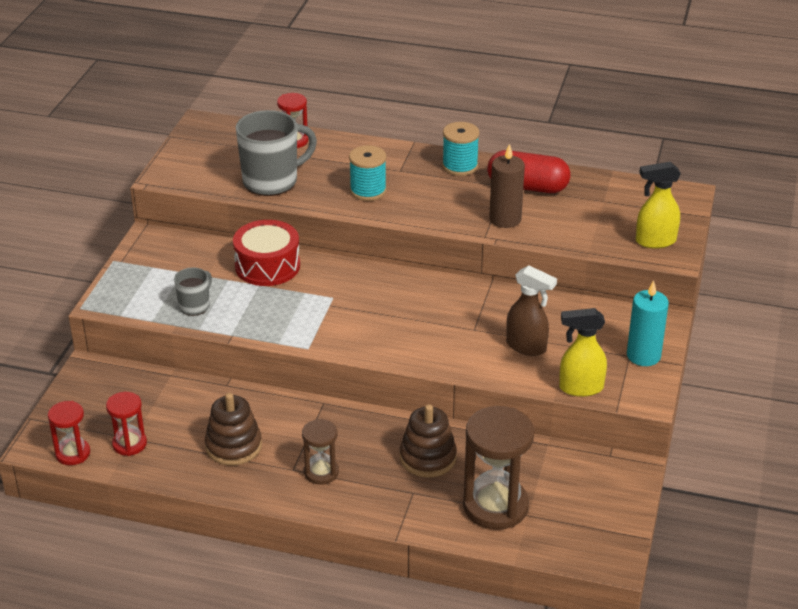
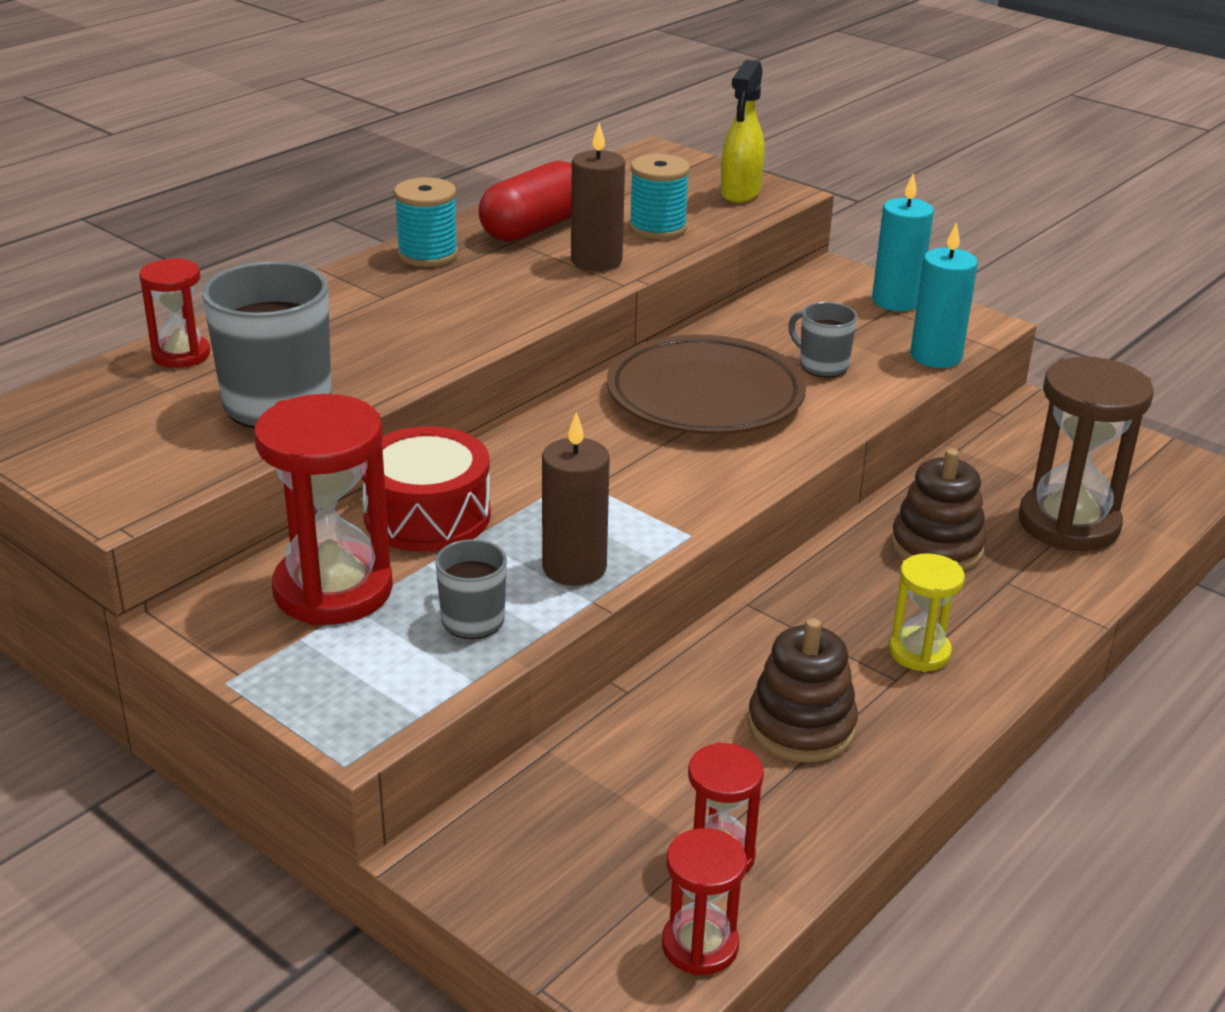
camera: 65 degrees left, 5 degrees down
brown hourglass [302,419,339,485] -> yellow hourglass [889,553,965,672]
turquoise spool [349,145,387,201] -> turquoise spool moved to [629,154,690,240]
brown spray bottle [506,265,557,356] -> grey mug [788,302,857,378]
yellow spray bottle [559,308,607,397] -> turquoise candle [910,222,978,368]
none -> red hourglass [254,394,393,625]
none -> brown candle [542,412,610,586]
none -> brown plate [607,334,806,434]

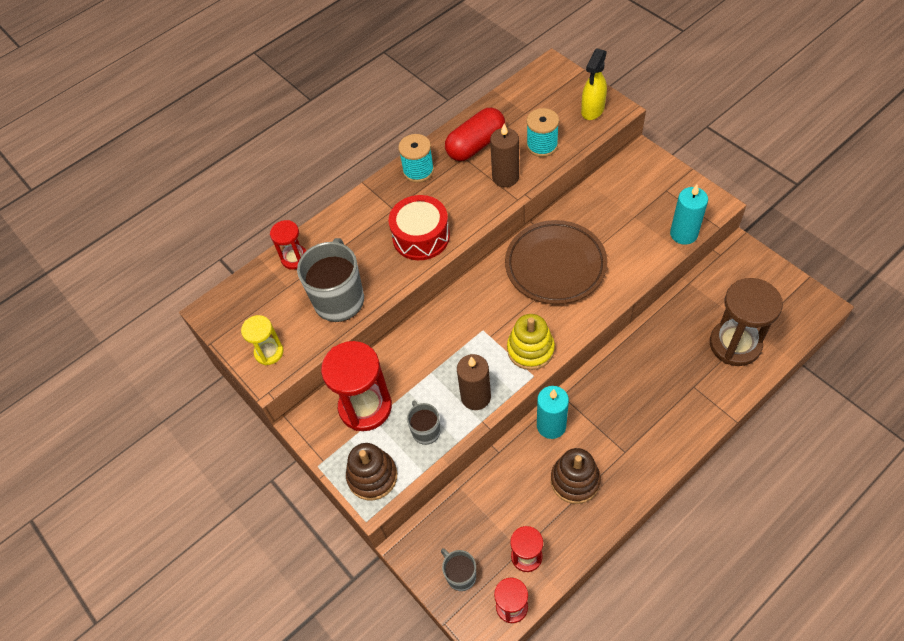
camera: 15 degrees right, 25 degrees up
red drum [362,426,491,552] -> red drum moved to [389,195,450,260]
grey mug [788,302,857,378] -> grey mug moved to [441,548,476,591]
turquoise candle [872,173,934,311] -> turquoise candle moved to [537,386,569,439]
yellow hourglass [889,553,965,672] -> yellow hourglass moved to [241,315,284,365]
brown stacking toy [891,448,987,571] -> brown stacking toy moved to [346,443,397,500]
none -> yellow stacking toy [507,314,555,370]

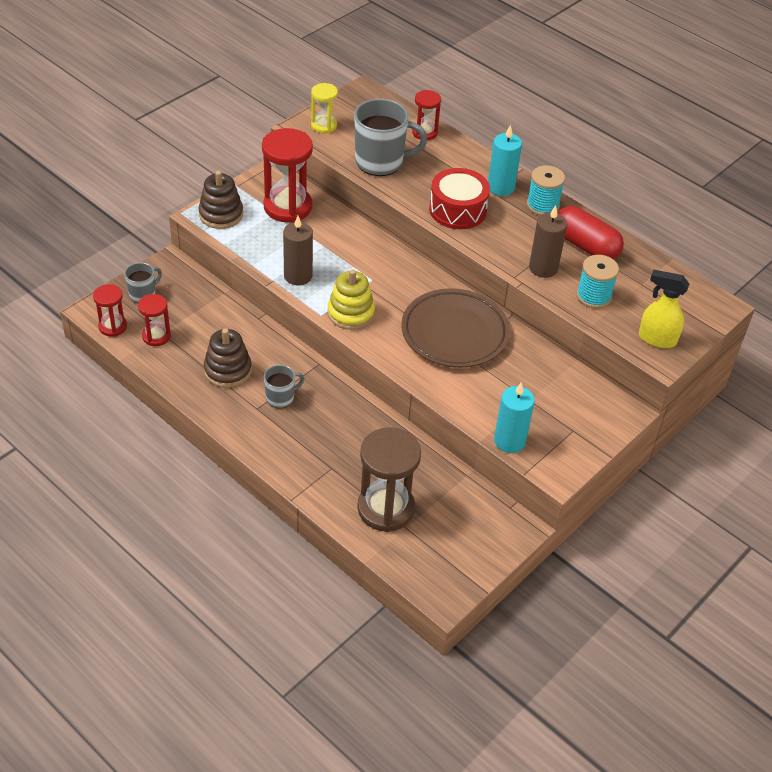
camera: 75 degrees right, 10 degrees down
grey mug [407,401,441,445] -> grey mug moved to [264,365,304,409]
turquoise candle [537,386,569,439] -> turquoise candle moved to [488,125,522,196]

